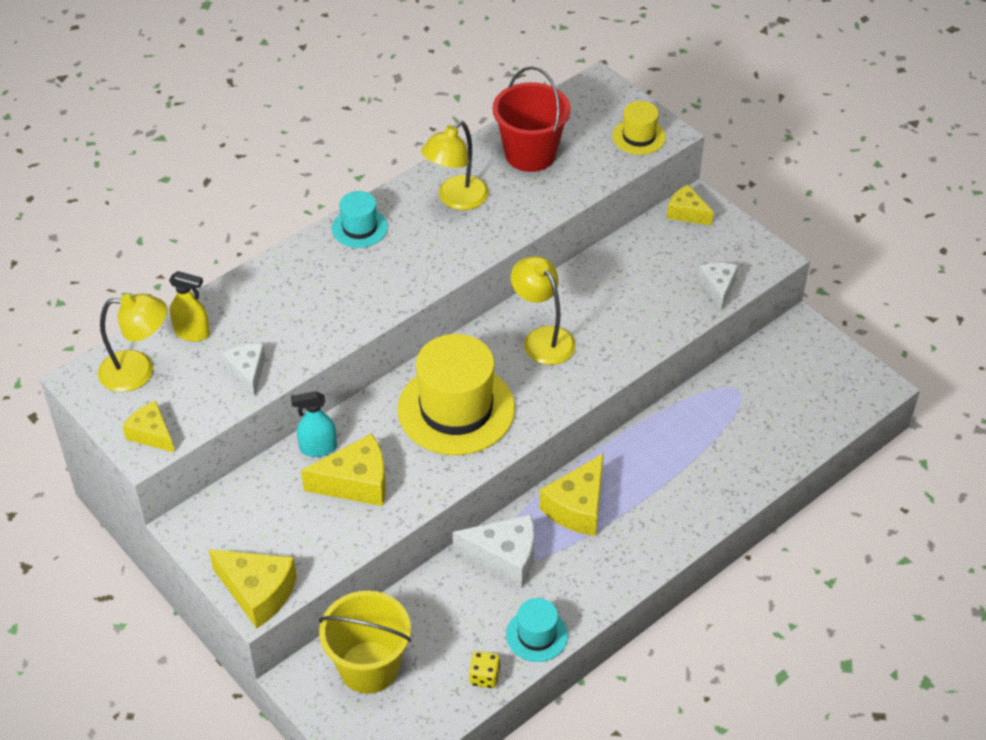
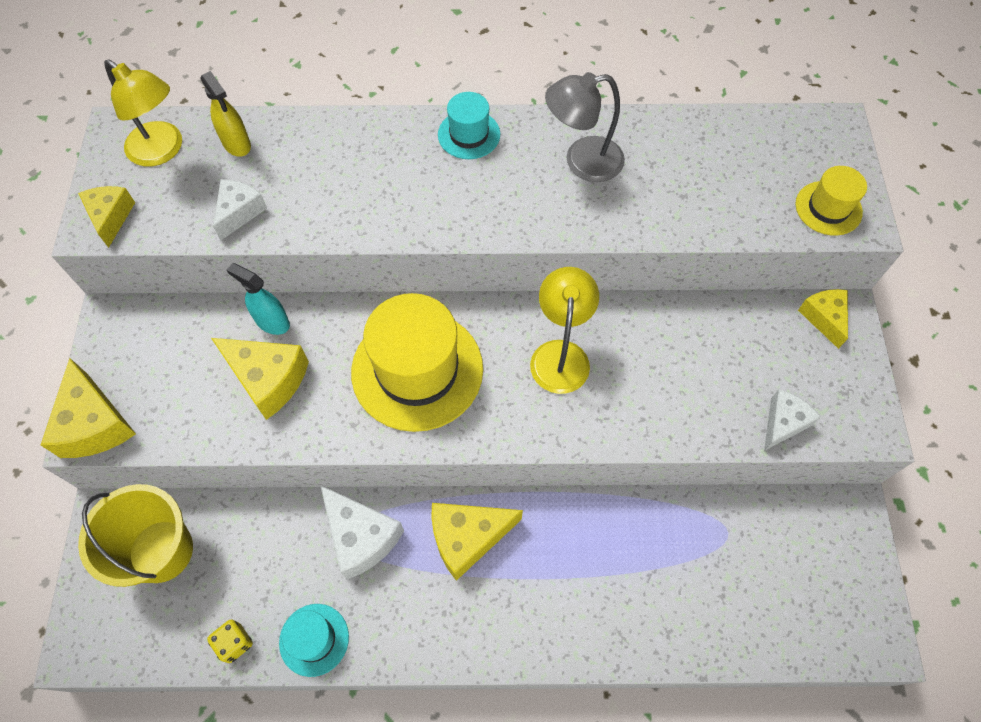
camera: 40 degrees right, 15 degrees up
yellow lamp [421,121,489,210] -> grey lamp [545,72,625,182]
red bucket [492,66,571,172] -> none

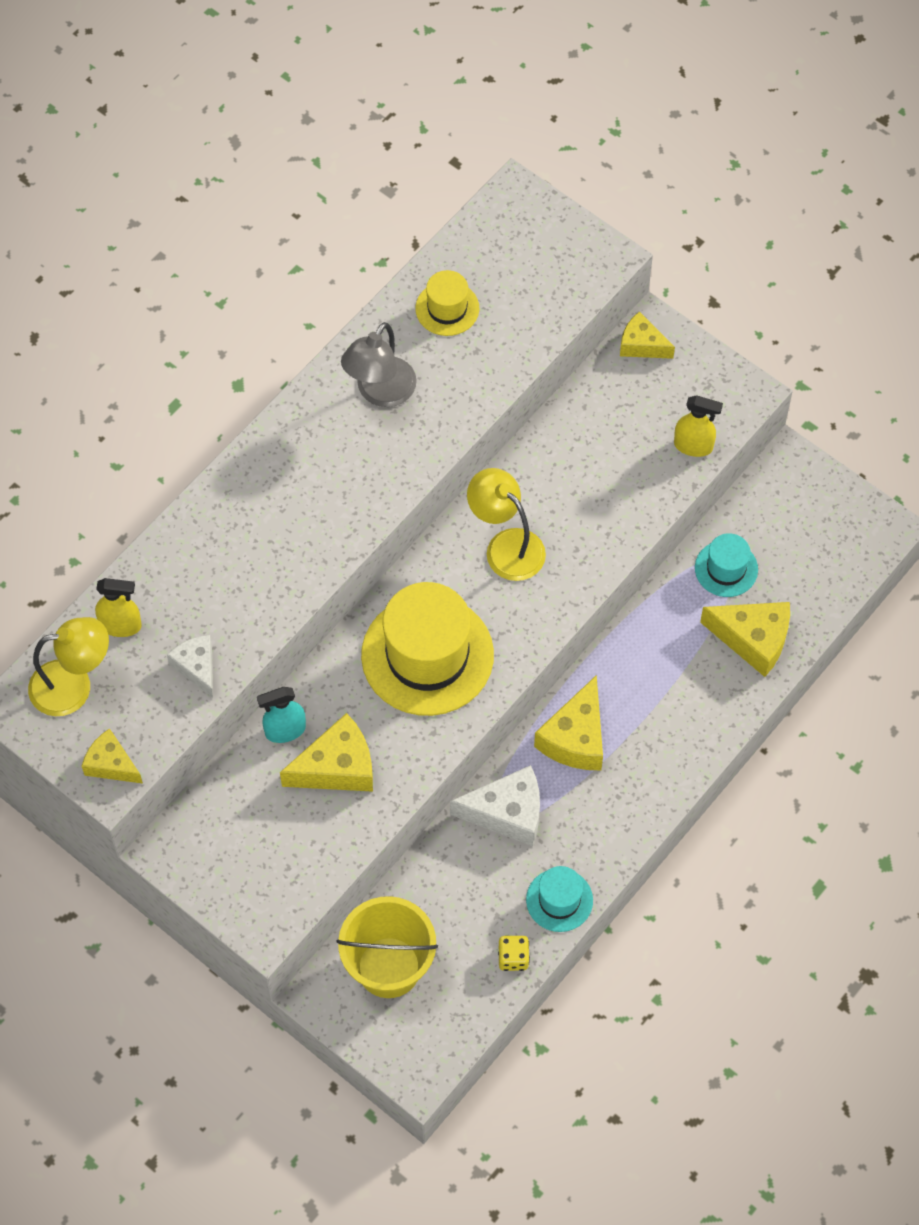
camera: 50 degrees left, 0 degrees up
yellow cheese [41,358,136,458] -> yellow cheese moved to [700,602,790,677]
turquoise hat [438,92,500,159] -> turquoise hat moved to [695,533,758,597]
white cheese [764,389,821,451] -> yellow spray bottle [674,395,723,457]
yellow hat [795,166,867,236] -> yellow hat moved to [415,270,479,336]

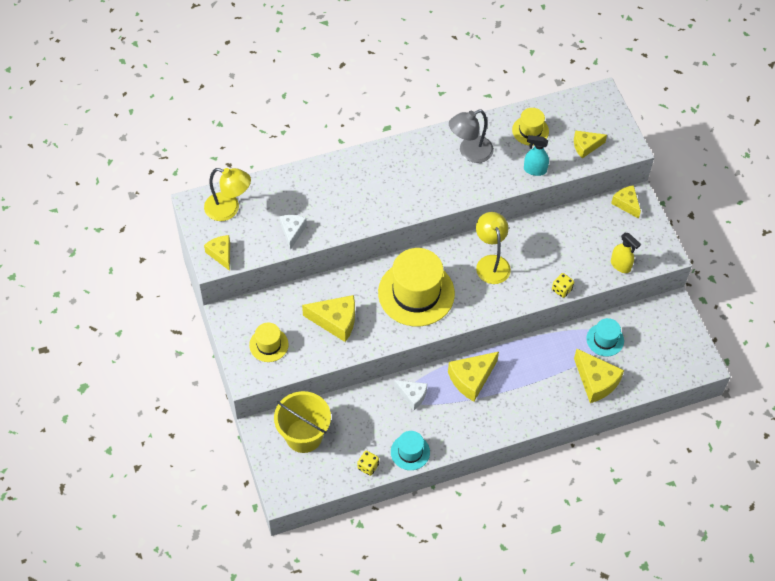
camera: 30 degrees right, 5 degrees down
yellow spray bottle [95,578,142,637] -> none
turquoise spray bottle [257,687,306,743] -> turquoise spray bottle moved to [524,135,549,176]
white cheese [450,765,540,846] -> white cheese [394,380,428,410], size x0.63
none -> yellow hat [249,323,289,362]
none -> yellow dice [552,273,574,298]
none -> yellow cheese [574,130,607,158]

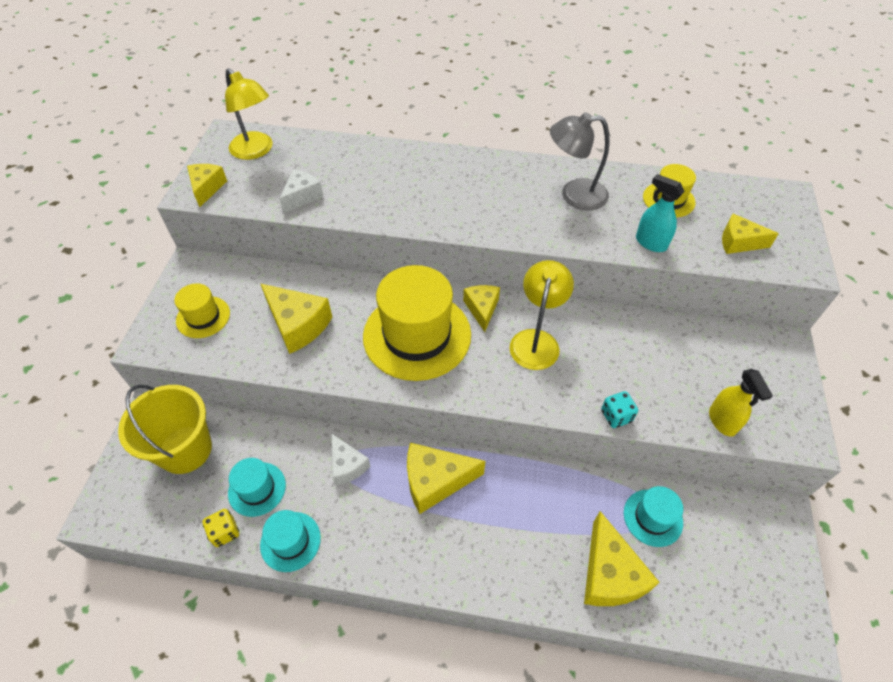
camera: 30 degrees right, 5 degrees down
yellow dice [552,273,574,298] -> turquoise dice [601,391,638,428]
yellow cheese [611,185,641,219] -> yellow cheese moved to [463,285,500,332]
none -> turquoise hat [228,458,286,517]

